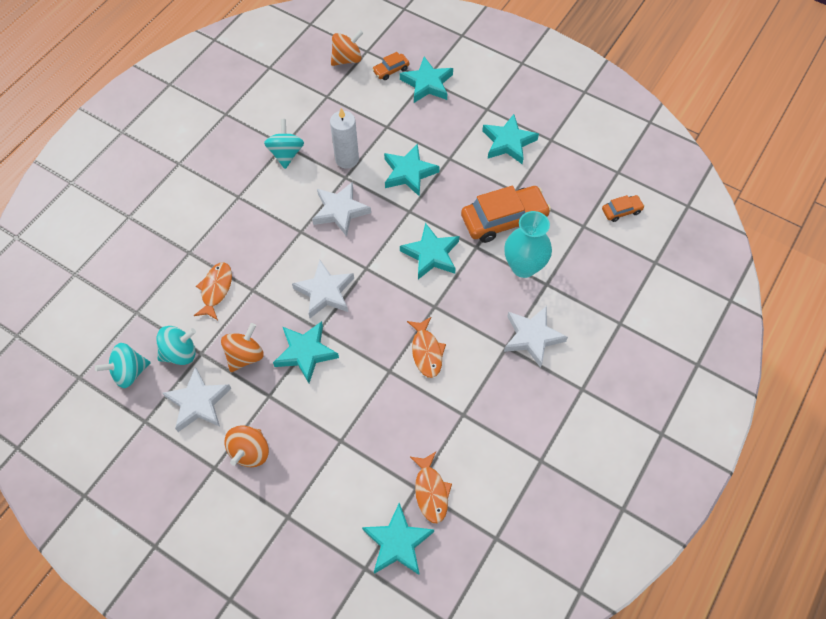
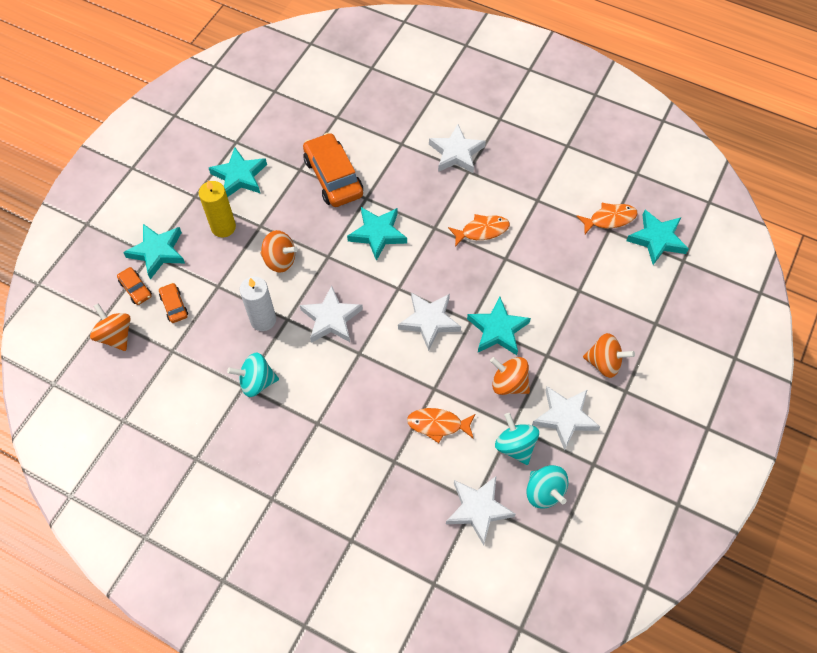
camera: 95 degrees left, 0 degrees up
turquoise star [384,144,440,197] -> orange spinning top [260,230,298,273]
turquoise vase [504,211,552,278] -> none
orange car [602,195,645,222] -> orange car moved to [159,283,188,323]
none -> yellow candle [199,180,236,237]
none -> white star [446,476,516,545]

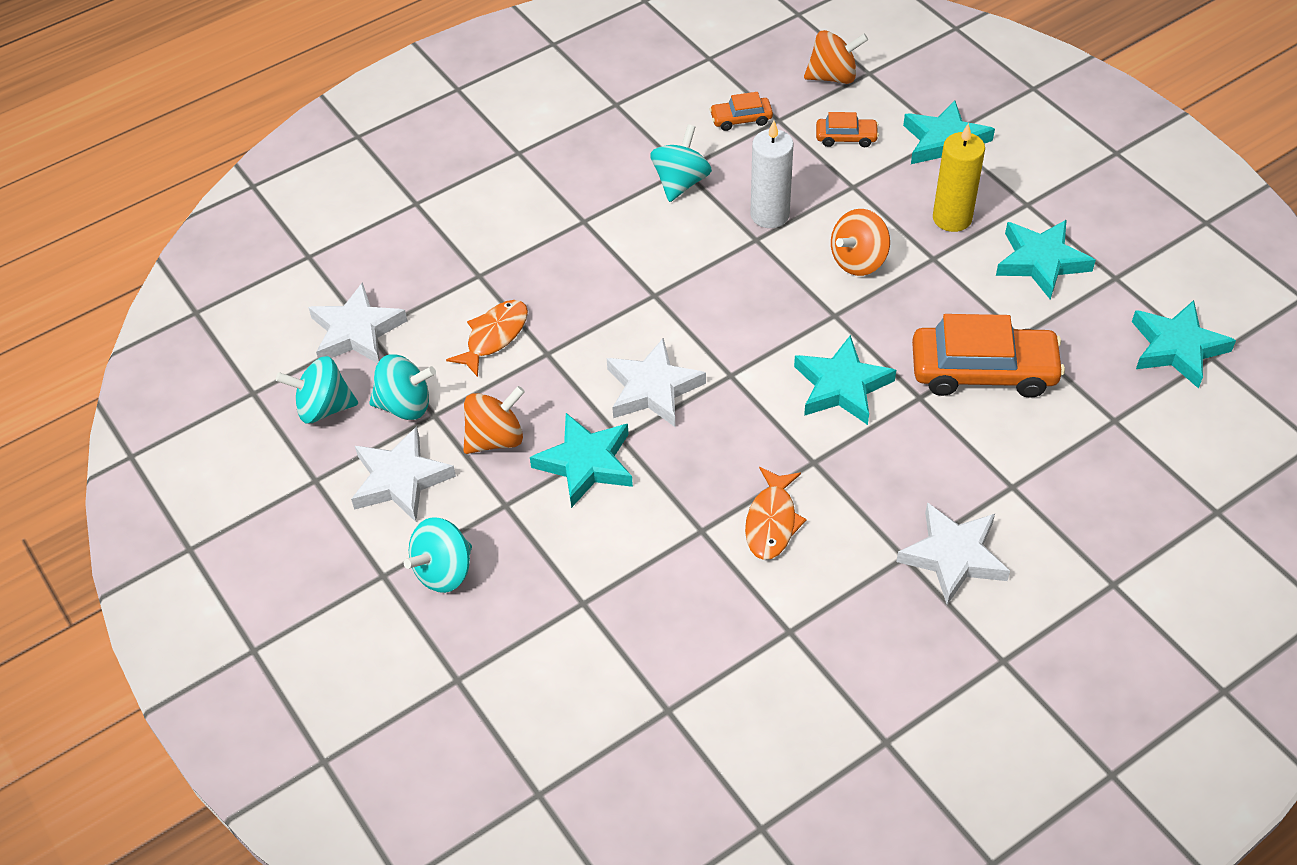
camera: 120 degrees right, 10 degrees down
orange car [117,267,152,305] -> orange car moved to [710,92,773,131]
white star [300,285,363,343] -> none
orange fish [576,203,638,234] -> none
orange spinning top [583,333,635,378] -> turquoise spinning top [404,517,472,593]
turquoise star [626,210,689,265] -> turquoise star moved to [1132,300,1236,389]

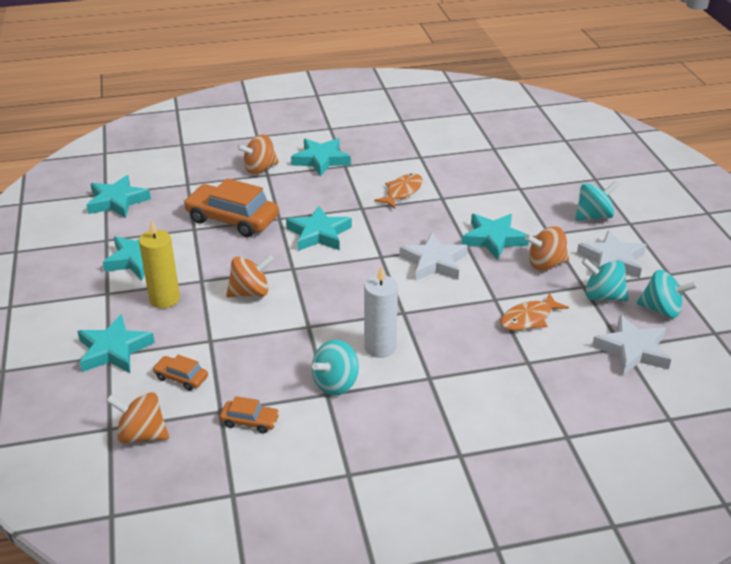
camera: 160 degrees left, 15 degrees down
white candle [750,121,794,228] -> white candle moved to [364,266,398,358]
white star [896,502,1010,605] -> turquoise star [291,138,351,177]
none -> orange spinning top [237,134,279,174]

